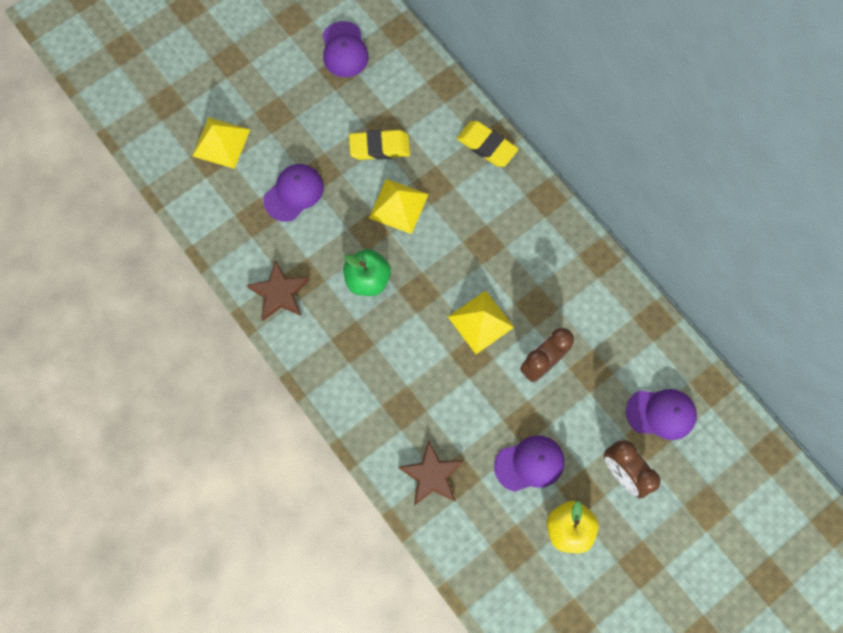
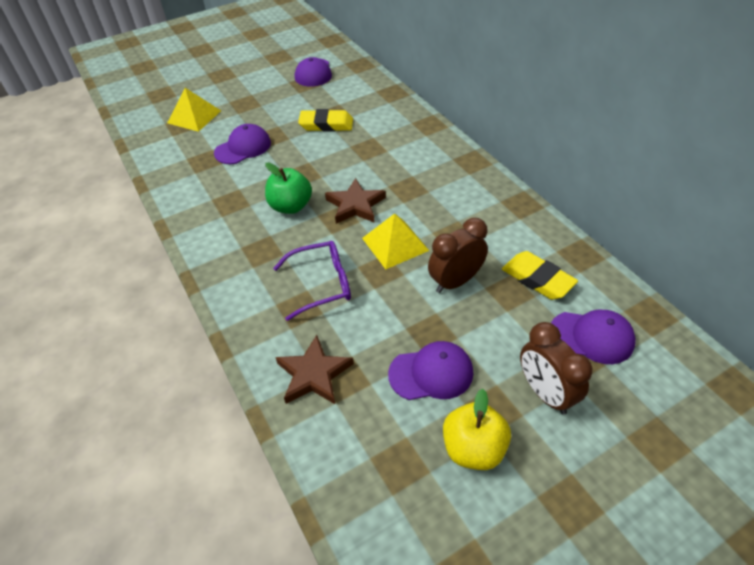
camera: 10 degrees right, 25 degrees down
brown star [247,260,310,321] -> brown star moved to [325,178,386,224]
yellow pyramid [369,179,429,234] -> none
yellow eraser [457,121,518,167] -> yellow eraser moved to [502,251,578,300]
none -> purple glasses [273,241,351,321]

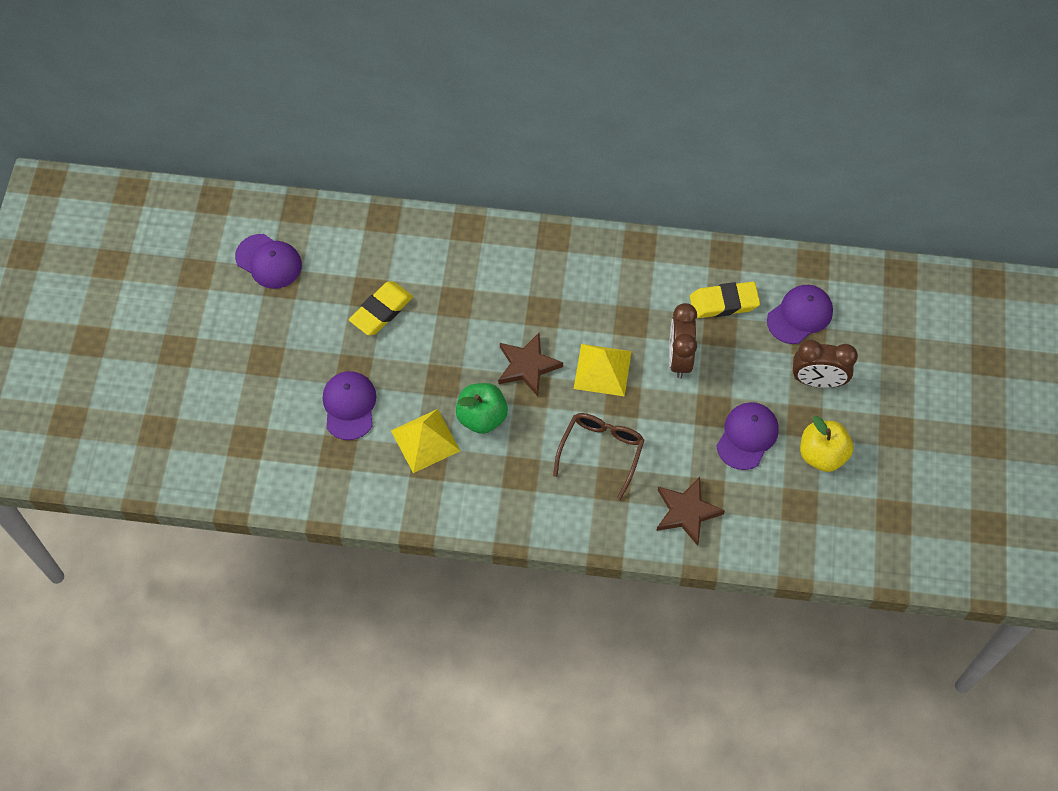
camera: 55 degrees left, 15 degrees up
yellow pyramid [167,88,221,132] -> yellow pyramid moved to [391,409,460,473]
purple glasses [273,241,351,321] -> brown glasses [553,413,644,500]

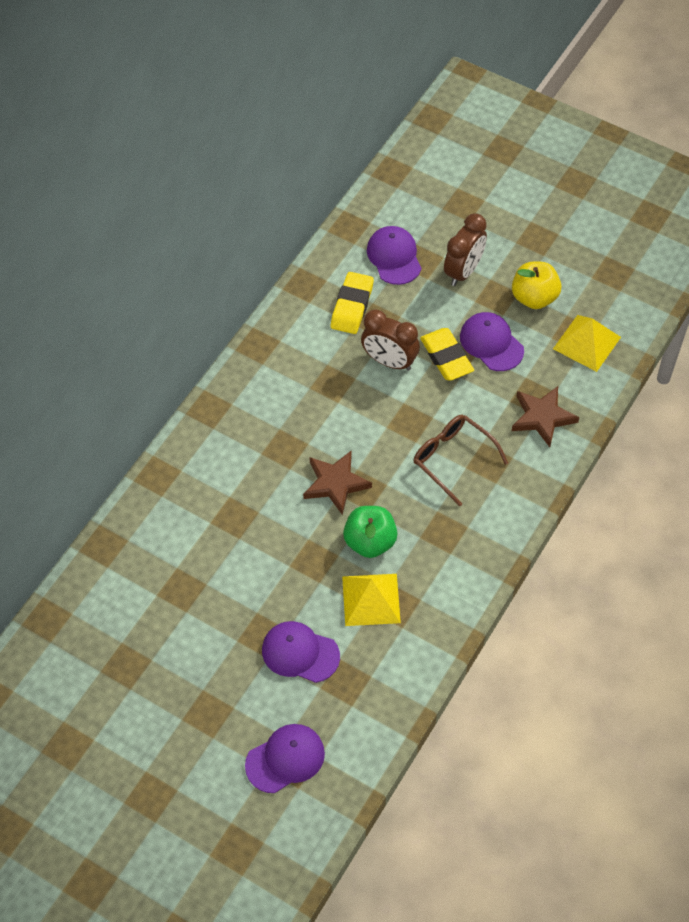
camera: 65 degrees left, 5 degrees down
purple cap [235,234,302,289] -> purple cap moved to [245,724,325,793]
yellow eraser [349,281,413,335] -> yellow eraser moved to [420,328,474,381]
yellow pyramid [574,344,632,396] -> yellow pyramid moved to [553,315,621,372]

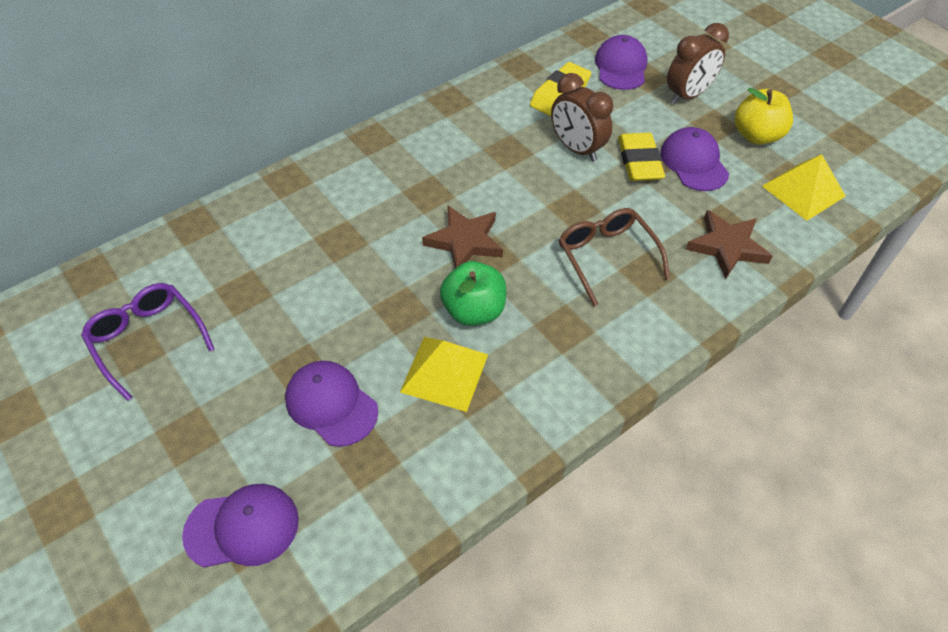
camera: 20 degrees right, 5 degrees down
none -> purple glasses [81,283,215,401]

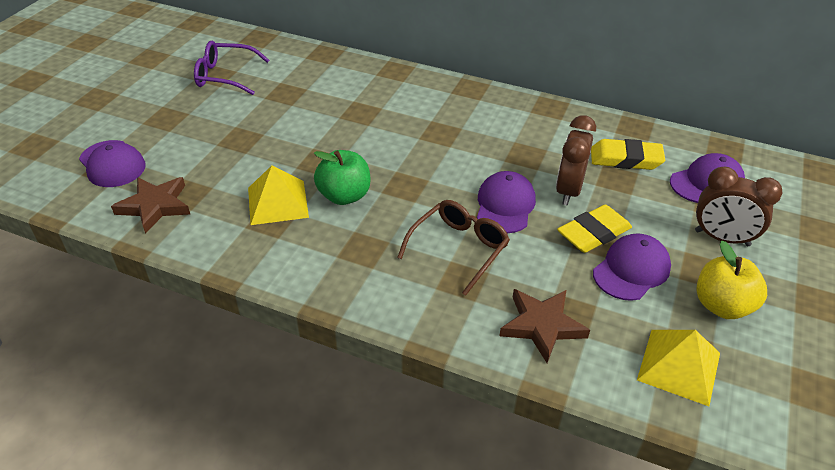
camera: 60 degrees right, 10 degrees down
purple glasses [81,283,215,401] -> purple glasses turned 105 degrees counterclockwise [194,41,270,95]
purple cap [285,361,378,447] -> purple cap moved to [477,171,536,233]
brown star [422,205,503,268] -> brown star moved to [111,177,190,234]

